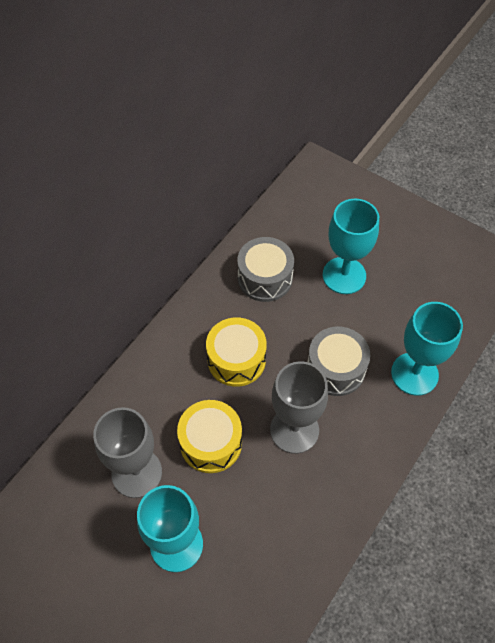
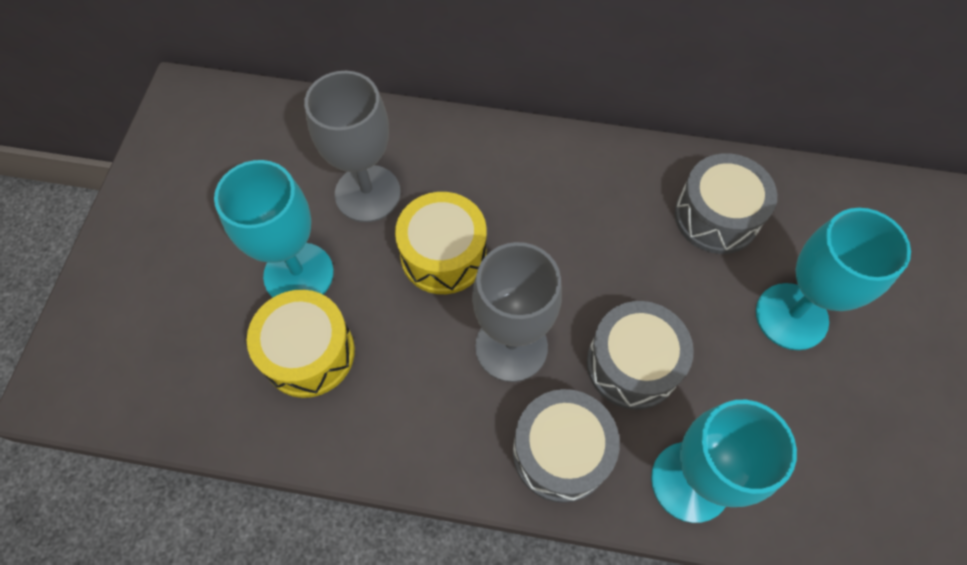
camera: 65 degrees right, 5 degrees up
yellow drum [206,317,267,387] -> yellow drum moved to [247,290,355,398]
none -> grey drum [513,389,620,503]

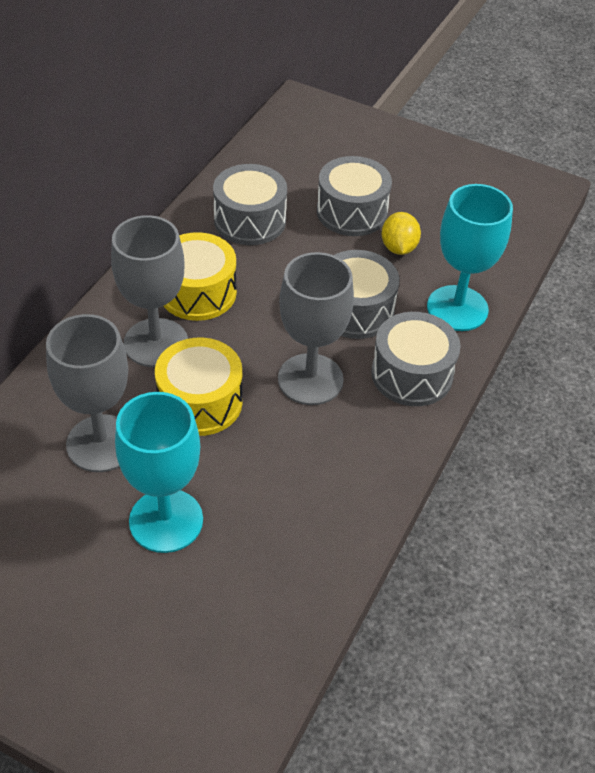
camera: 75 degrees left, 15 degrees down
yellow drum [247,290,355,398] -> yellow drum moved to [164,232,237,321]
turquoise goblet [756,208,911,350] -> grey drum [317,156,392,236]
none -> grey goblet [111,215,188,367]
none -> yellow lemon [381,212,421,255]

